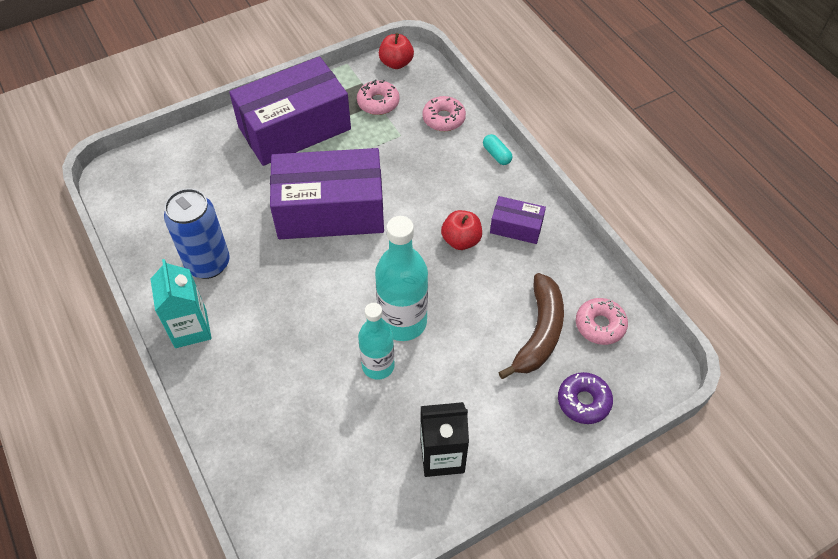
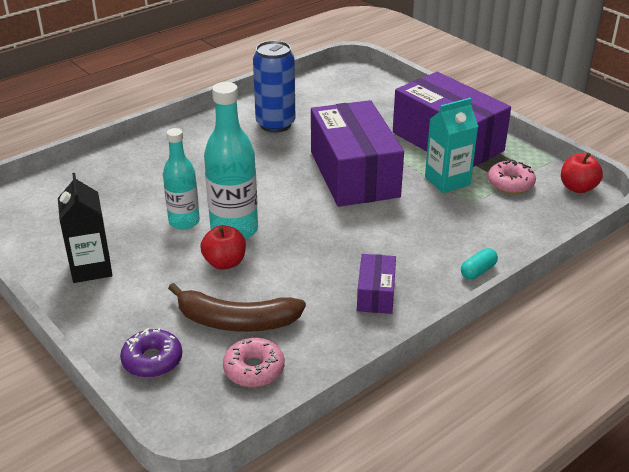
camera: 80 degrees right, 20 degrees down
turquoise carton [151,259,212,348] -> turquoise carton moved to [425,98,479,193]
pink donut [422,96,466,131] -> none
red apple [441,210,482,250] -> red apple moved to [200,225,246,270]

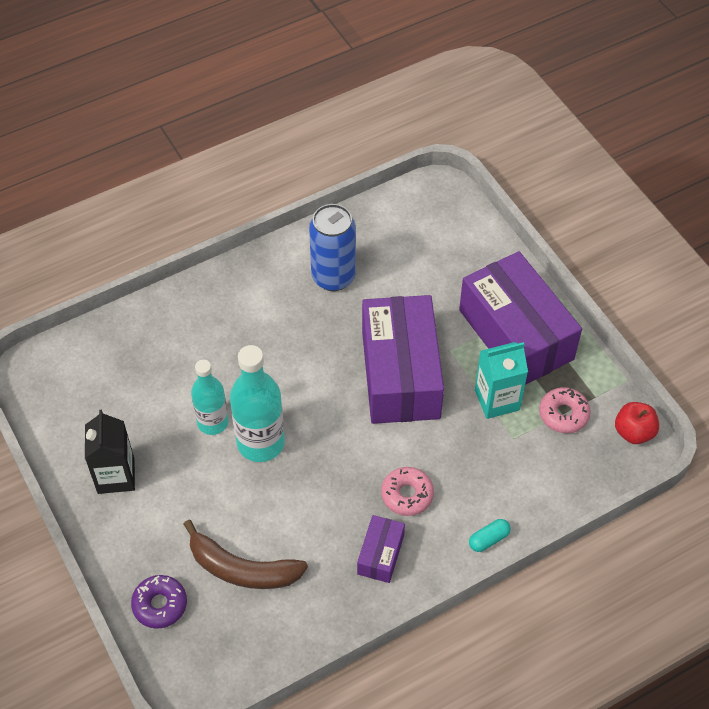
camera: 10 degrees right, 20 degrees up
red apple [200,225,246,270] -> none
pink donut [223,338,285,387] -> pink donut moved to [381,467,434,516]

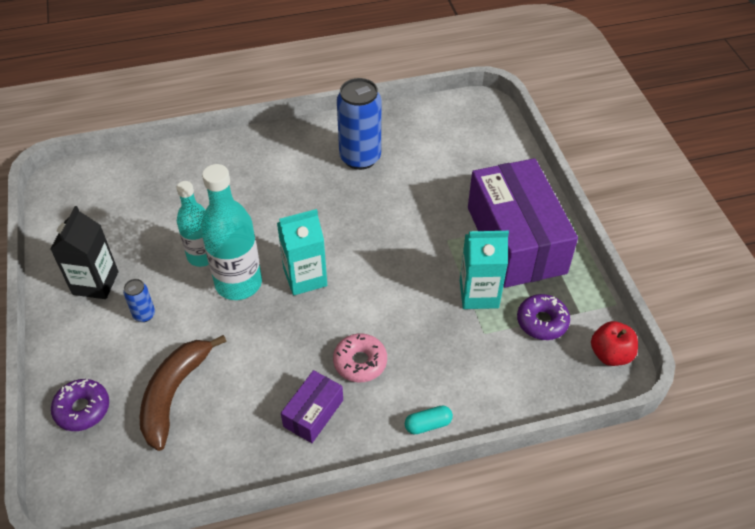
camera: 15 degrees right, 5 degrees down
brown banana [184,520,308,589] -> brown banana turned 75 degrees clockwise [140,335,227,451]
purple box [362,295,444,424] -> none
pink donut [539,387,591,433] -> purple donut [517,294,570,340]
none -> blue can [123,279,155,322]
none -> turquoise carton [277,209,327,295]

